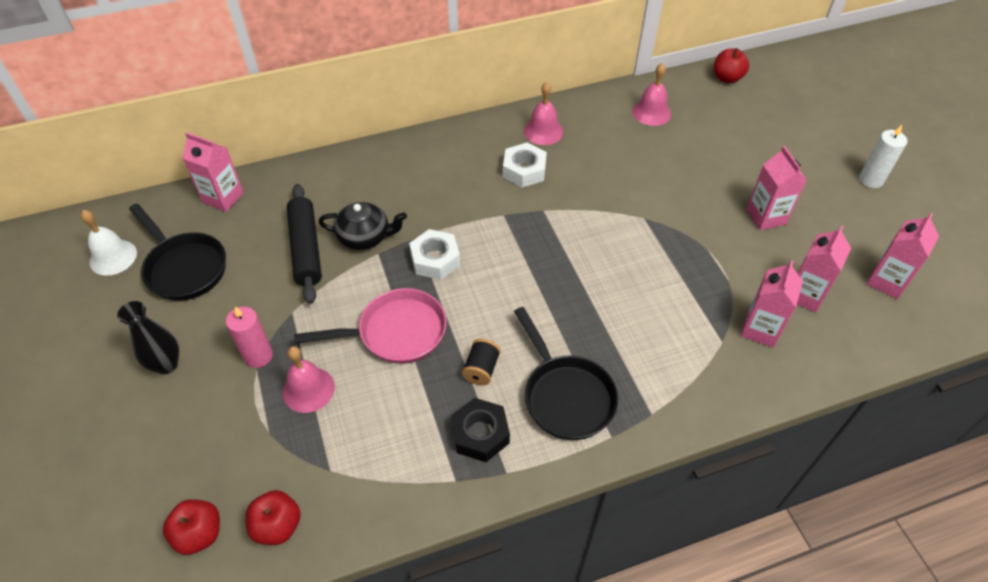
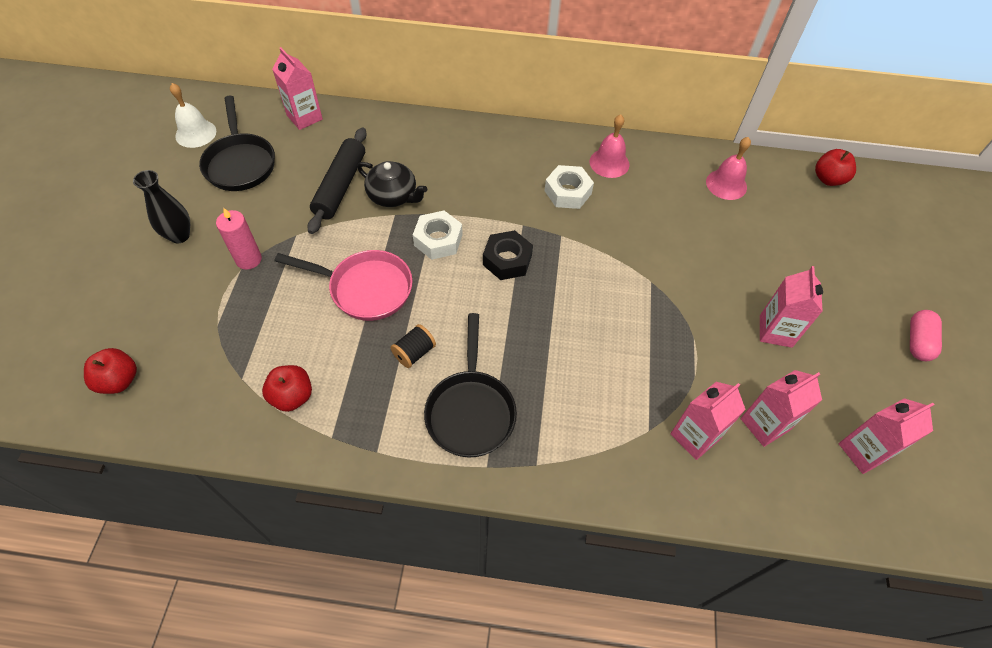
camera: 25 degrees right, 5 degrees up
red apple [245,490,301,545] -> red apple moved to [262,365,312,412]
pink bell [283,346,335,413] -> none
black nut [451,398,510,462] -> black nut moved to [483,230,533,280]
white candle [859,125,907,188] -> pink capsule [910,310,942,361]

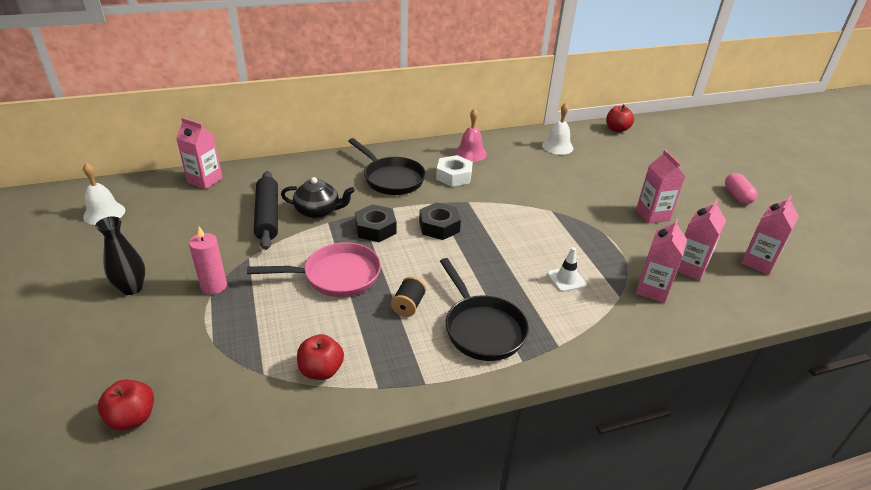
camera: 25 degrees left, 20 degrees down
black pan [199,96,275,191] -> black pan moved to [348,138,426,195]
white nut [413,211,463,260] -> black nut [355,204,397,242]
pink bell [706,137,751,200] -> white bell [542,103,573,155]
none -> white traffic cone [547,247,587,292]

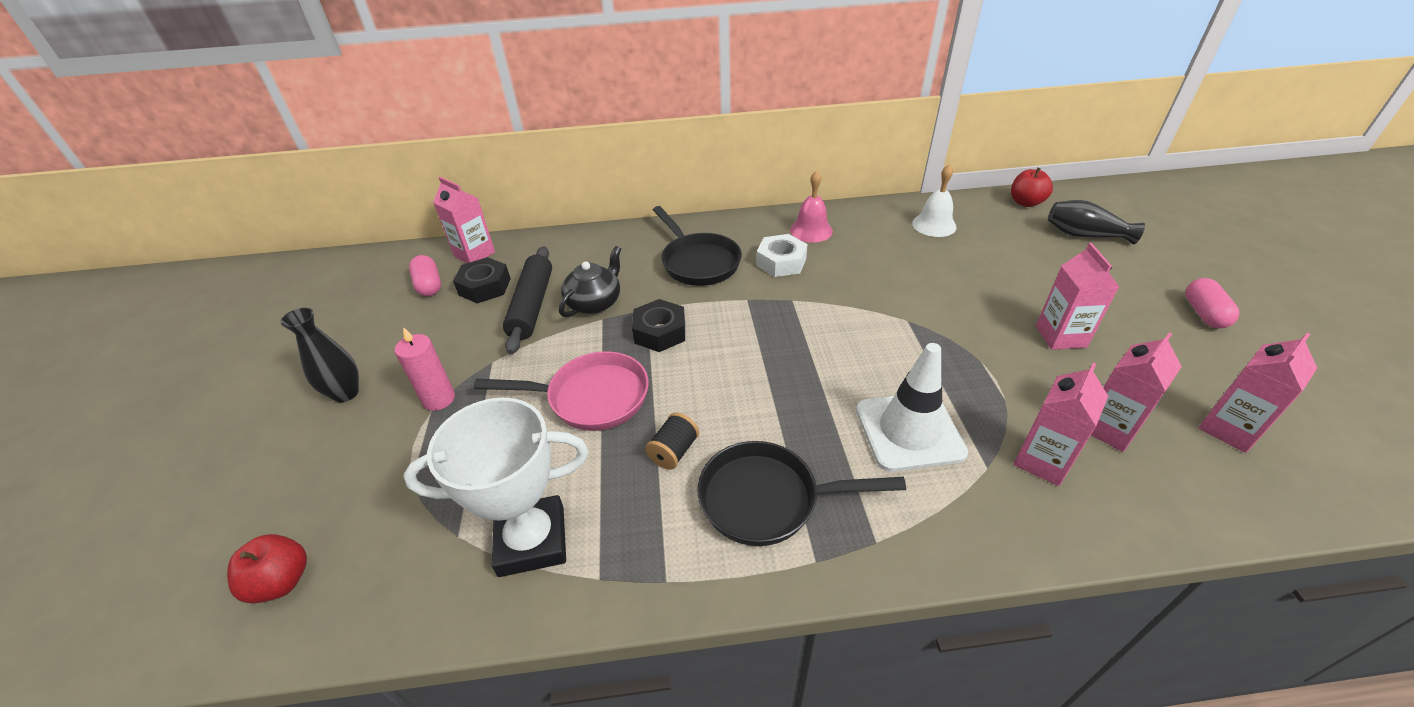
camera: 15 degrees right, 5 degrees up
white bell [83,163,125,225] -> none
black teapot [281,177,355,218] -> black teapot turned 75 degrees counterclockwise [559,246,621,317]
red apple [297,334,344,380] -> white trophy [404,398,589,577]
black nut [419,202,461,240] -> black nut moved to [453,257,511,303]
black pan [440,258,529,361] -> black pan turned 105 degrees clockwise [697,441,906,546]
white traffic cone [547,247,587,292] -> white traffic cone [856,343,968,472], size x1.98
none -> pink capsule [409,255,441,296]
none -> black vase [1048,200,1145,245]

